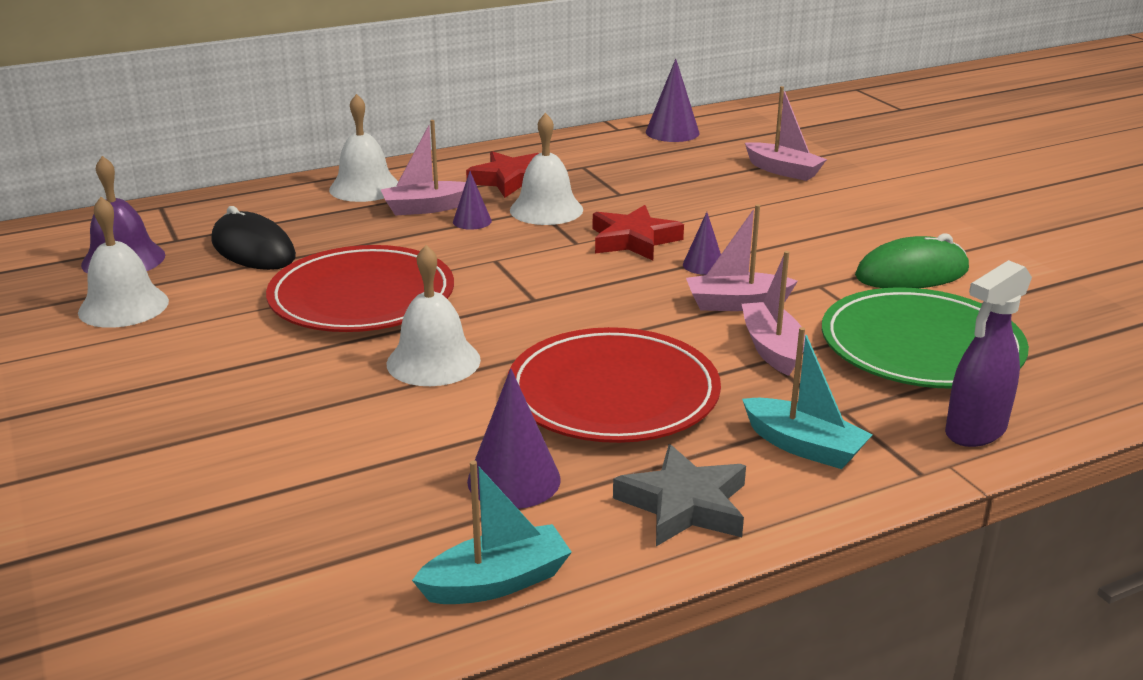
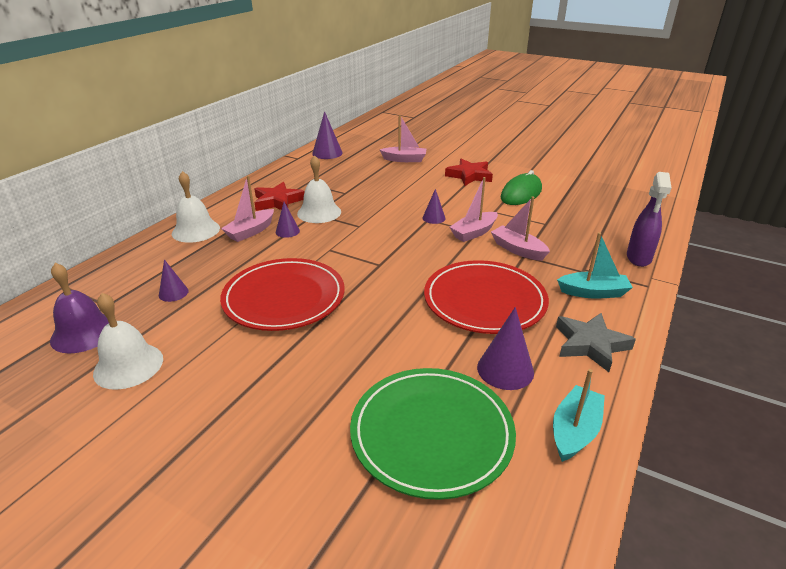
camera: 35 degrees left, 5 degrees up
black mouse [212,206,296,270] -> purple cone [159,259,189,302]
white bell [387,245,481,386] -> none
red star [593,205,684,261] -> red star moved to [445,159,493,186]
green plate [822,287,1029,389] -> green plate moved to [350,368,516,500]

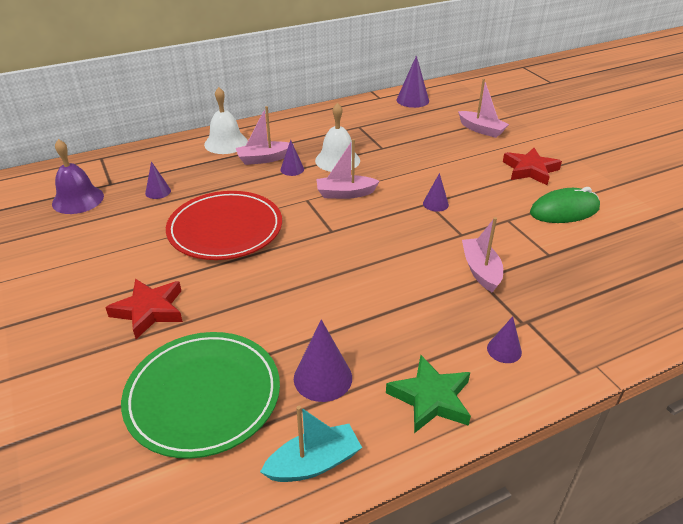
camera: 35 degrees right, 5 degrees up
white bell [93,293,163,390] -> none
red star [254,182,305,211] -> red star moved to [105,279,183,339]
red plate [424,260,549,334] -> none
pink boat [450,177,498,242] -> pink boat moved to [316,139,380,199]
grey star [556,313,636,372] -> green star [386,355,471,433]
turquoise boat [557,232,633,298] -> purple cone [487,316,522,363]
purple spray bottle [627,172,671,267] -> none

